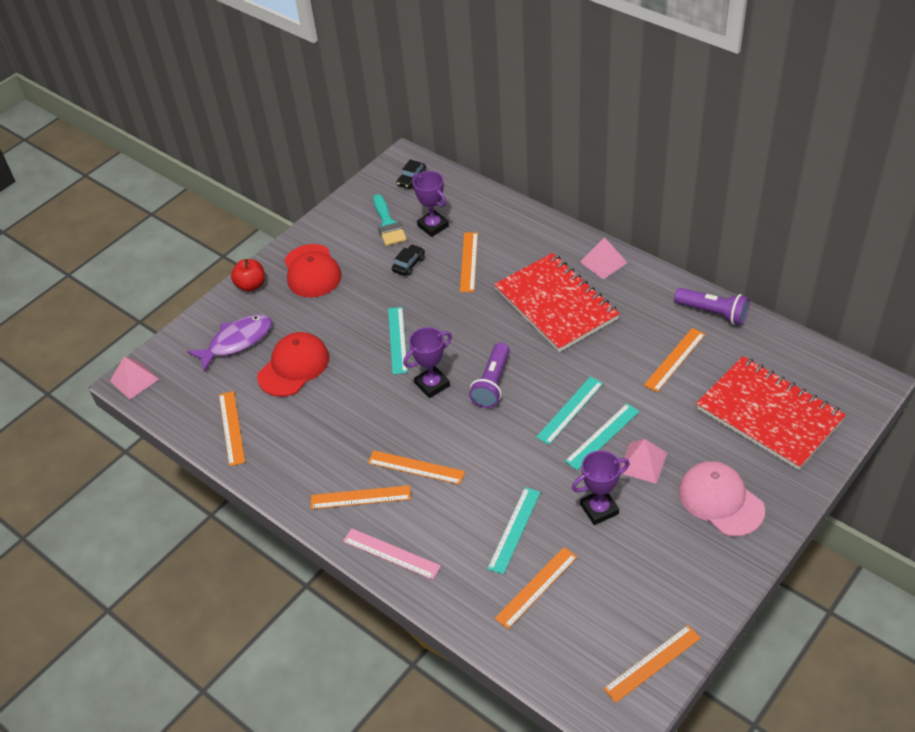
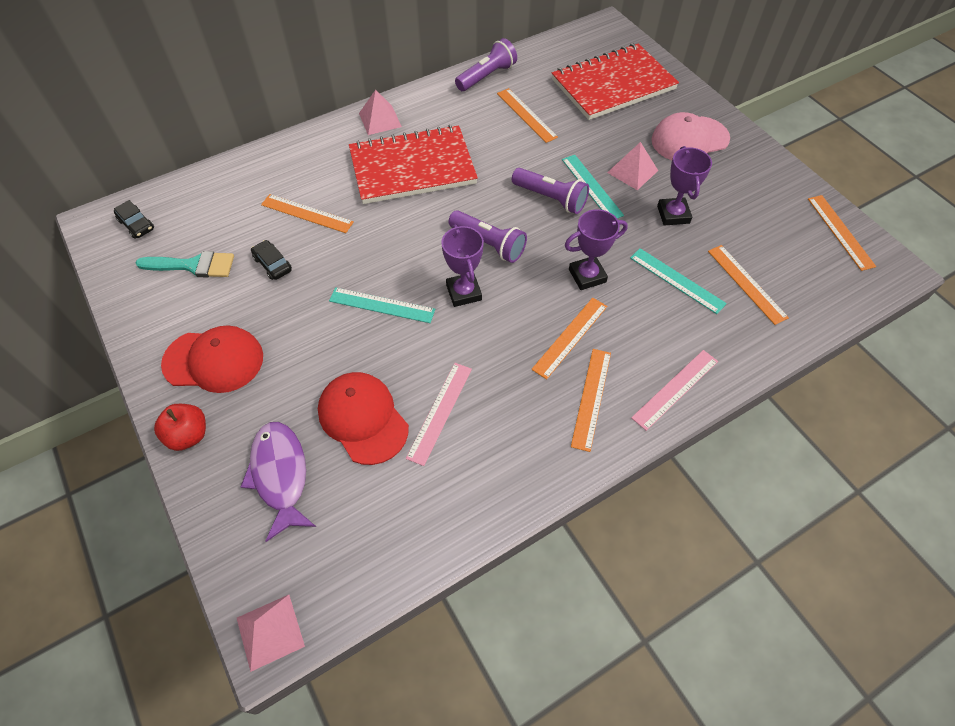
camera: 75 degrees left, 10 degrees up
orange ruler [219,391,245,466] -> none
purple trophy [412,171,449,237] -> purple trophy moved to [564,209,628,290]
turquoise ruler [536,376,603,445] -> purple flashlight [512,168,589,214]
none -> pink ruler [406,363,472,466]

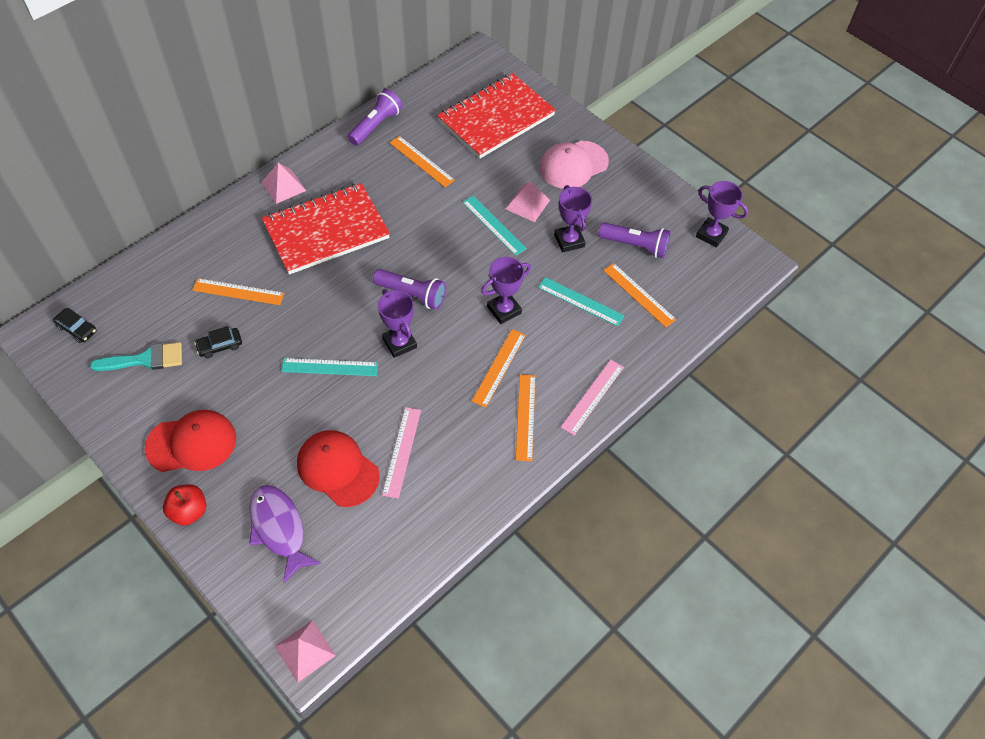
camera: 15 degrees left, 0 degrees up
black car [251,240,292,280] -> black car turned 60 degrees counterclockwise [194,326,242,359]
purple flashlight [512,168,589,214] -> purple flashlight moved to [598,222,671,258]
orange ruler [808,195,876,271] -> purple trophy [696,181,748,248]

